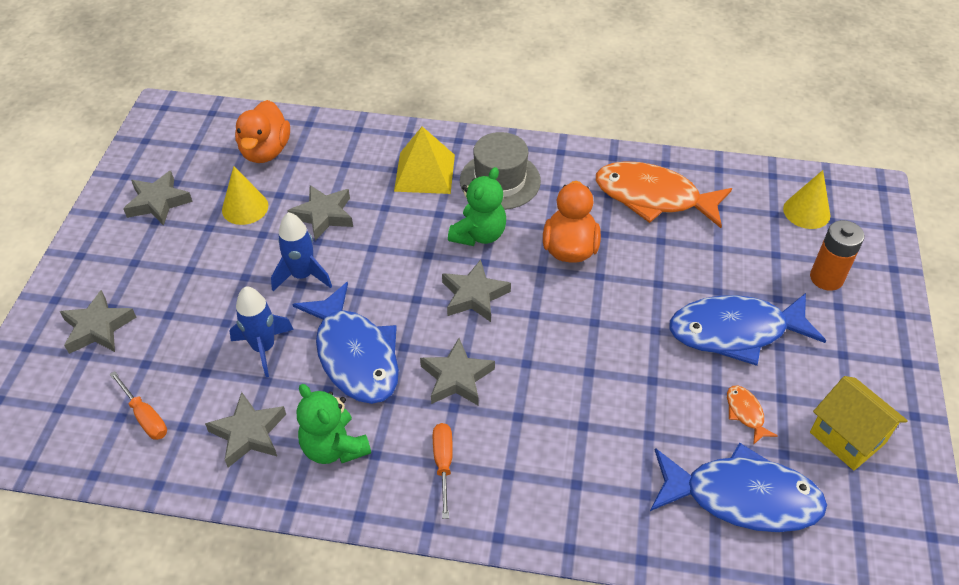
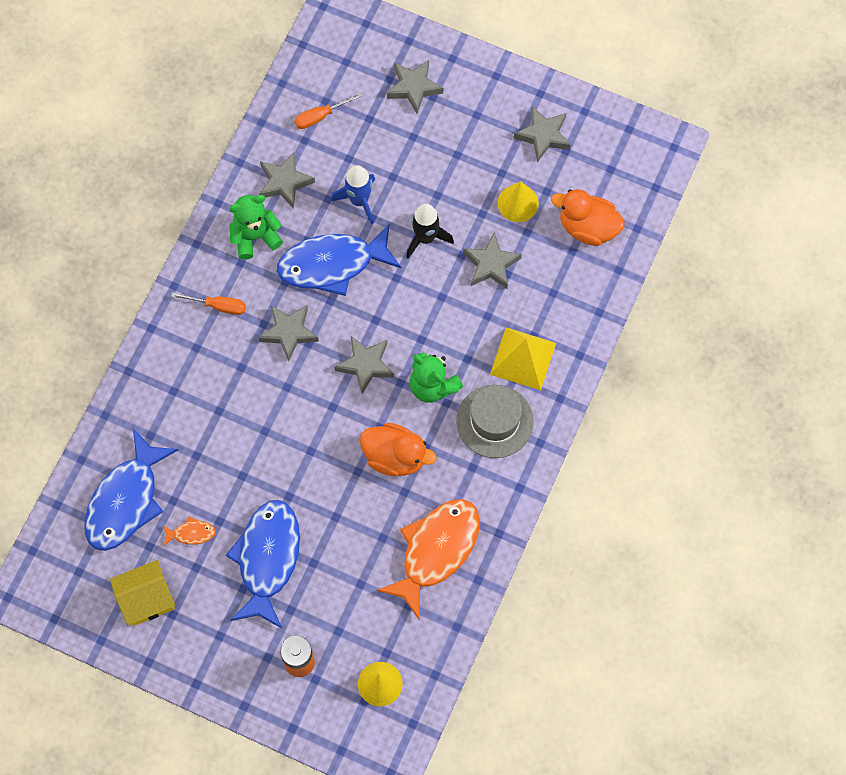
camera: 105 degrees right, 20 degrees up
blue rocket [271,212,332,291] -> black rocket [406,204,454,259]

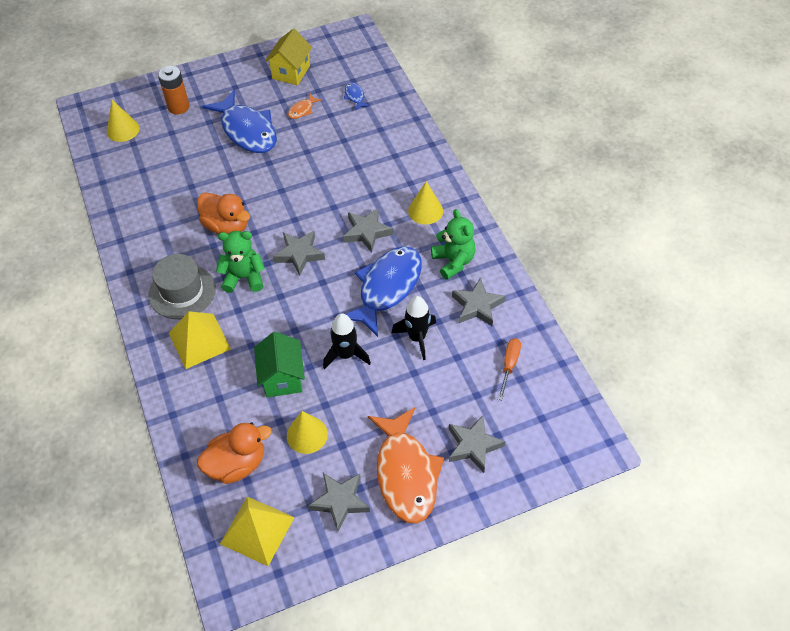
camera: 135 degrees right, 15 degrees down
blue fish [84,429,178,551] -> blue fish [344,82,370,110], size x0.42
orange screwdriver [171,292,246,315] -> yellow cone [408,181,443,224]
green teddy bear [229,195,283,260] -> green teddy bear turned 45 degrees counterclockwise [431,209,475,280]
blue rocket [331,165,375,224] -> black rocket [391,296,436,360]
orange duck [360,423,437,476] -> orange duck turned 120 degrees counterclockwise [197,192,250,234]
orange fish [376,499,480,619] -> orange fish moved to [368,407,444,523]
grey star [463,232,522,289] -> green house [254,332,305,397]
none -> yellow pyramid [220,497,295,566]

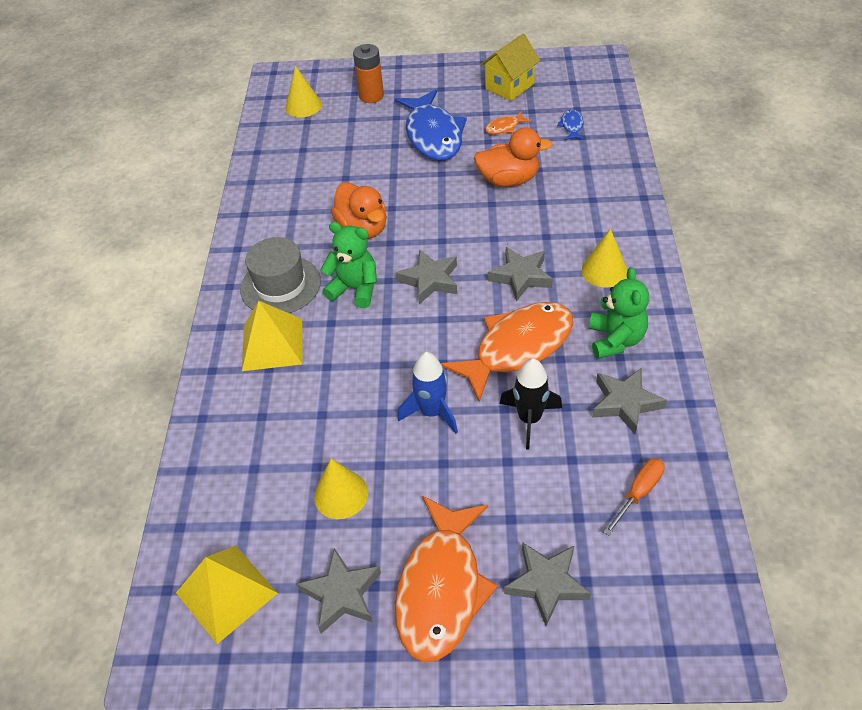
camera: 25 degrees right, 5 degrees down
orange duck [197,422,272,484] -> orange duck moved to [474,127,553,187]
green house [254,332,305,397] -> none
black rocket [323,313,371,369] -> blue rocket [398,352,458,434]
blue fish [346,246,422,337] -> orange fish [441,302,573,402]

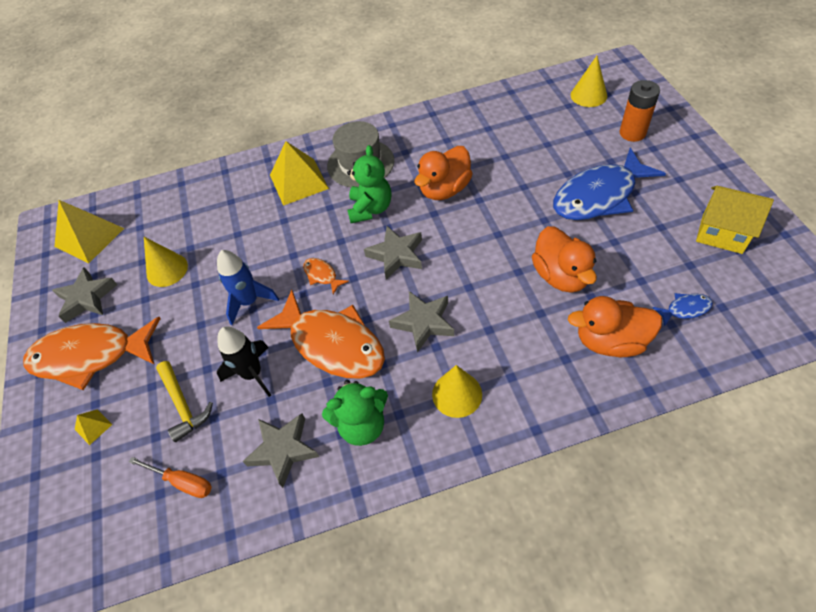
camera: 75 degrees right, 5 degrees up
orange fish [485,111,531,134] -> orange fish moved to [303,258,349,295]
grey star [504,543,591,626] -> yellow pyramid [75,410,112,445]
none -> yellow hammer [156,361,213,442]
none -> orange duck [568,296,662,357]

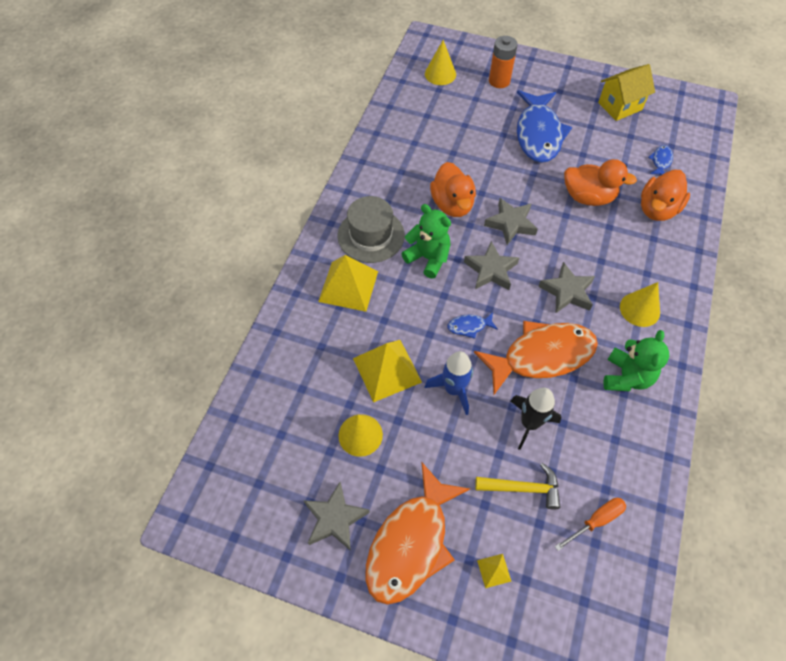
camera: 60 degrees left, 5 degrees up
yellow pyramid [54,200,124,263] -> yellow pyramid moved to [353,340,422,403]
grey star [242,413,319,488] -> grey star moved to [484,198,538,245]
orange fish [303,258,349,295] -> blue fish [447,313,498,339]

